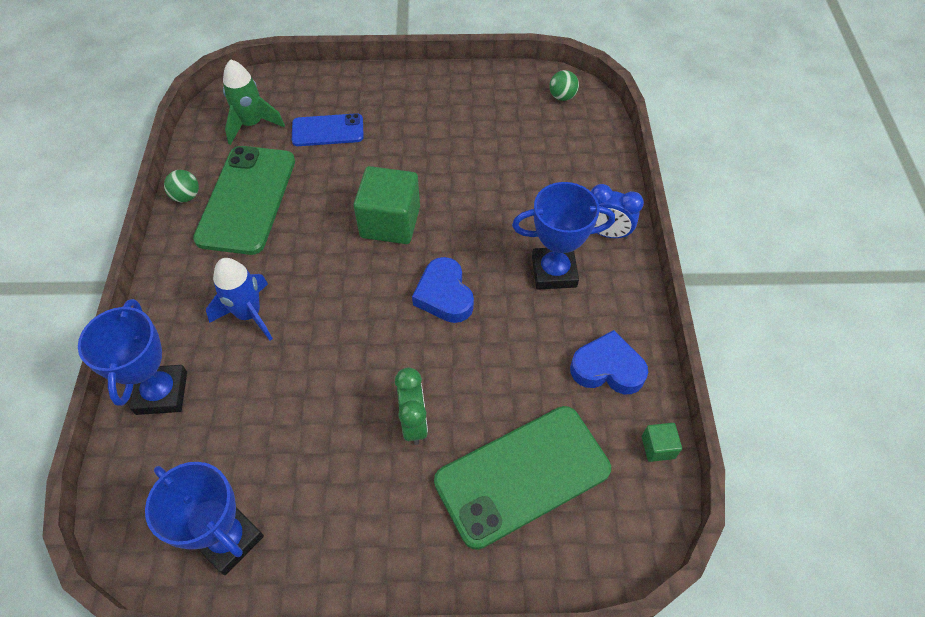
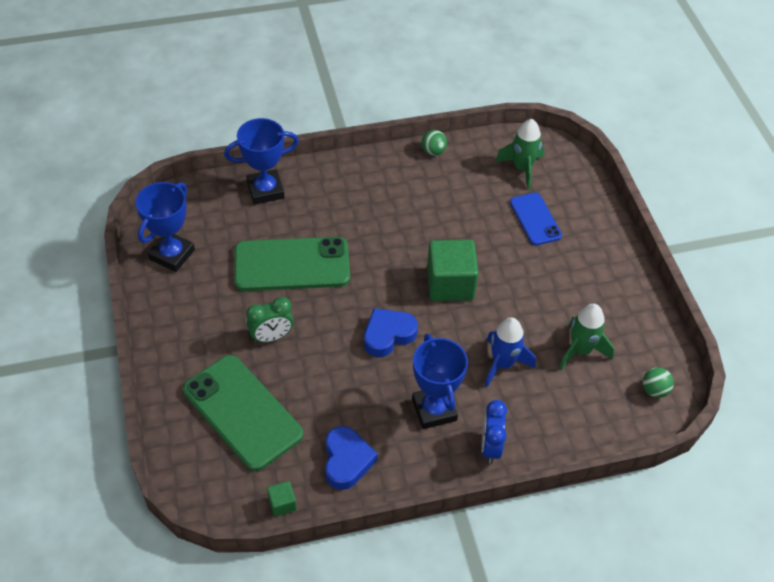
camera: 75 degrees right, 5 degrees down
green phone [193,146,295,255] -> green phone moved to [234,237,350,291]
blue rocket [206,258,273,341] -> blue rocket moved to [485,317,536,387]
none -> green rocket [559,304,614,370]

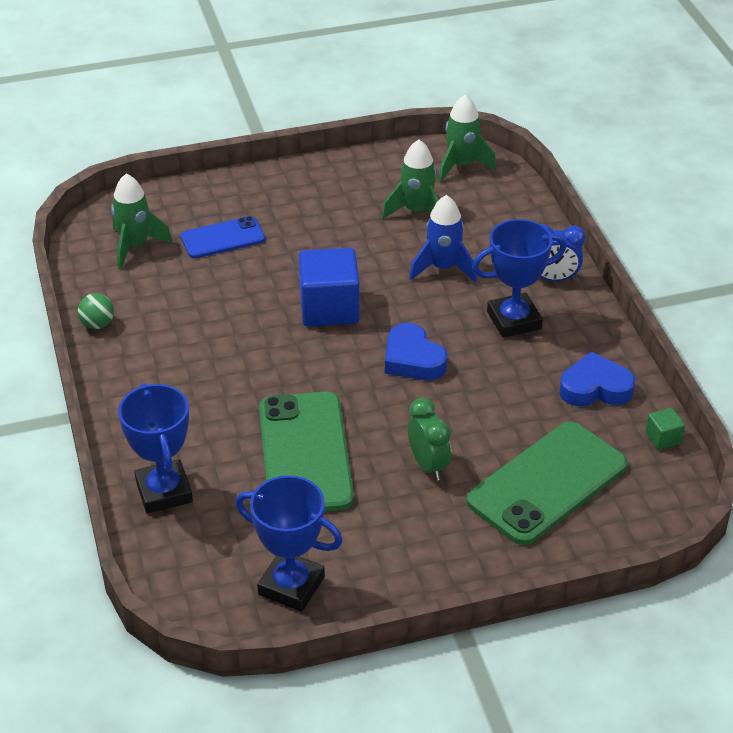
camera: 90 degrees left, 10 degrees down
green cube [427,240,479,301] -> blue cube [299,248,360,327]
green ball [643,367,674,398] -> green rocket [439,94,497,182]

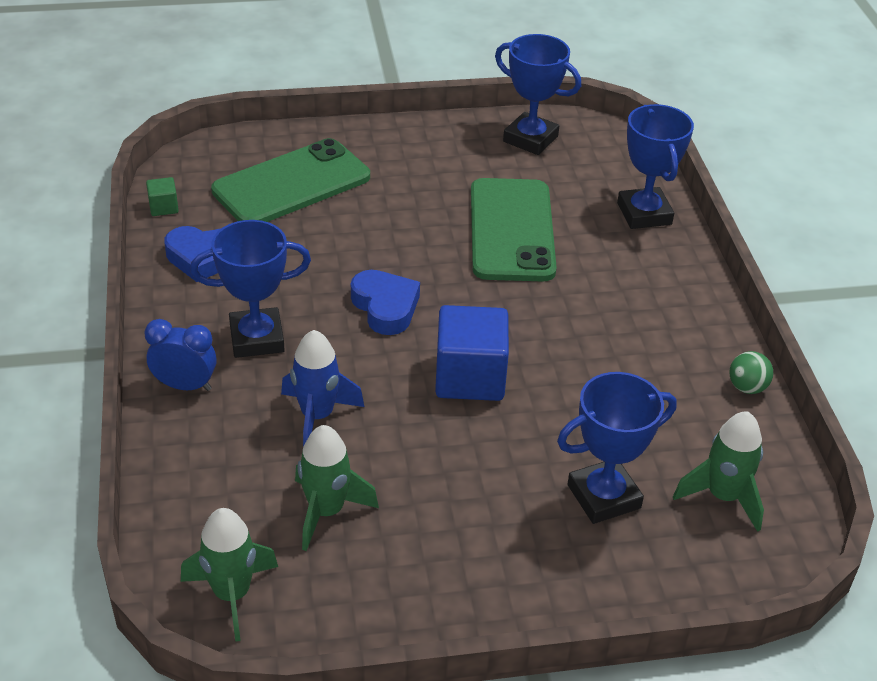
camera: 175 degrees left, 0 degrees up
blue phone [181,216,265,258] -> blue trophy [557,372,677,524]
green clock [408,398,451,481] -> none

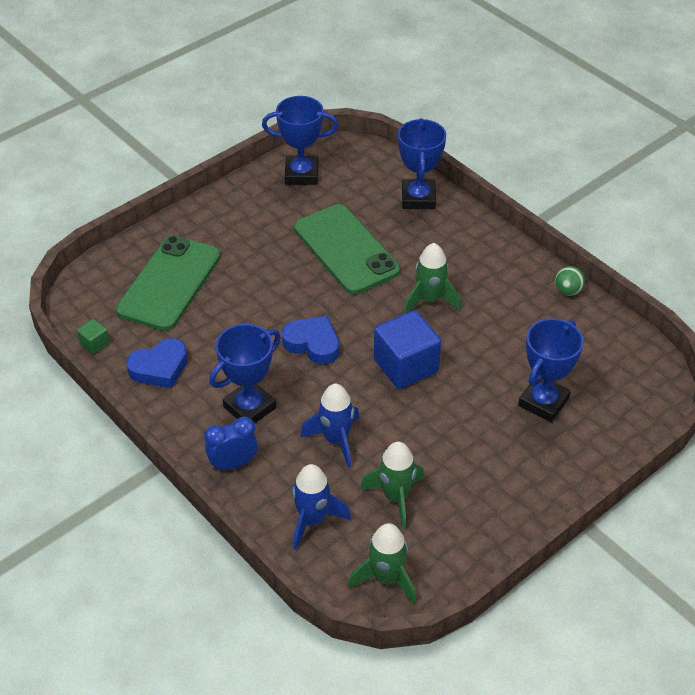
camera: 30 degrees left, 5 degrees up
blue trophy [617,104,694,229] -> blue trophy turned 45 degrees clockwise [398,118,446,209]
green rocket [673,411,764,532] -> green rocket moved to [403,243,461,314]
none -> blue rocket [292,464,351,549]

